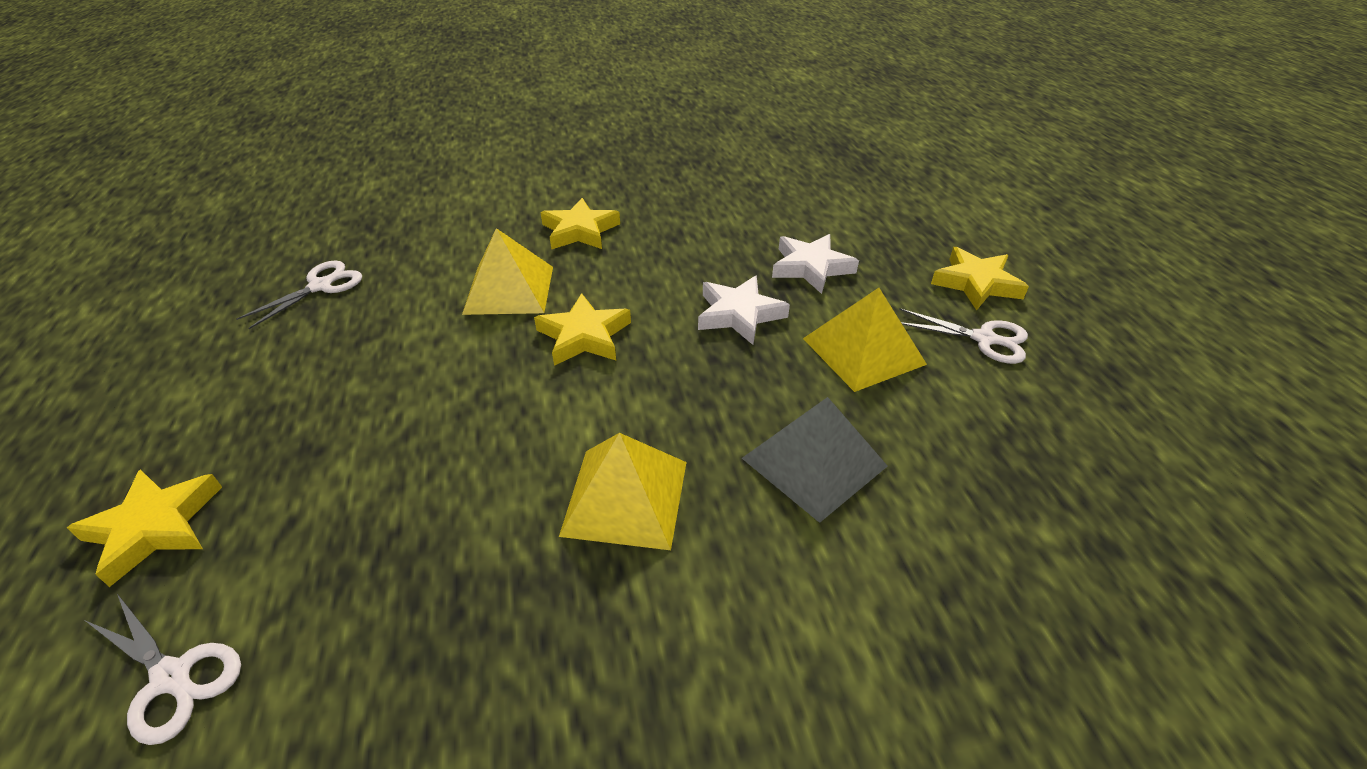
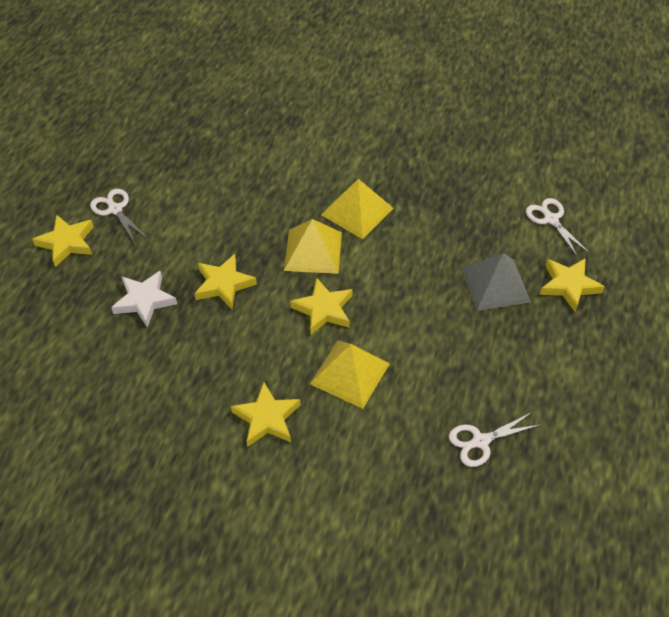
camera: 150 degrees left, 10 degrees up
white star [698,276,790,345] -> yellow star [194,254,257,309]
grey pyramid [742,397,888,523] -> grey pyramid moved to [462,253,531,311]
yellow pyramid [803,288,927,392] -> yellow pyramid moved to [284,219,342,274]

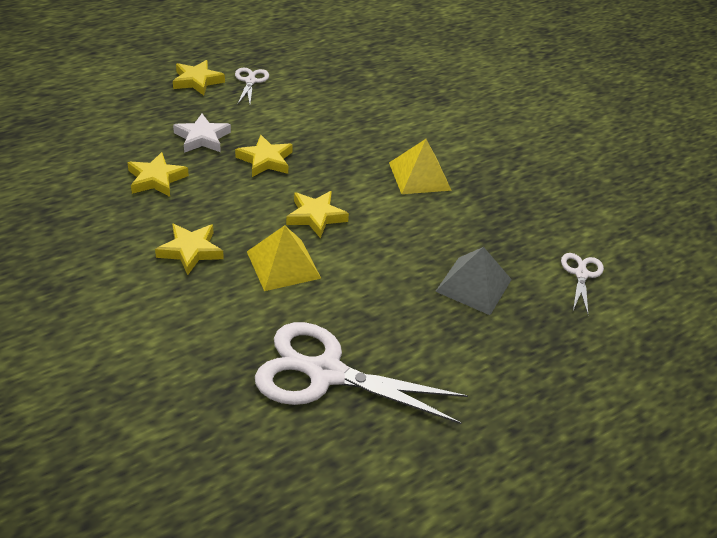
camera: 35 degrees right, 10 degrees down
yellow pyramid [284,219,342,274] -> none
white scissors [449,412,539,467] -> white scissors [255,322,468,424], size x2.09
yellow star [540,258,605,312] -> yellow star moved to [127,152,189,197]

